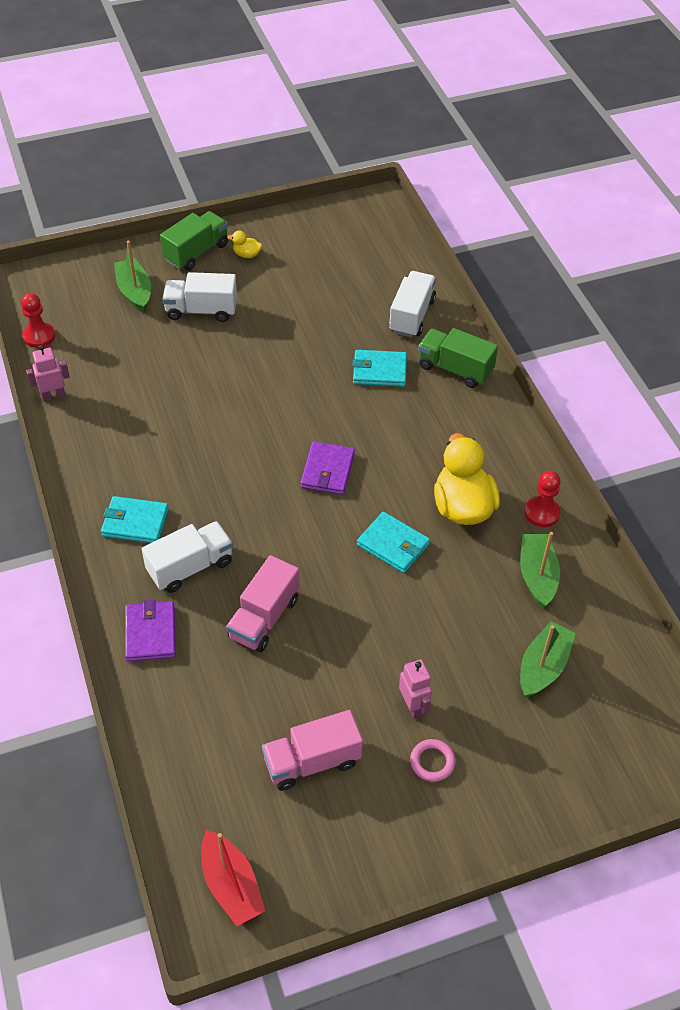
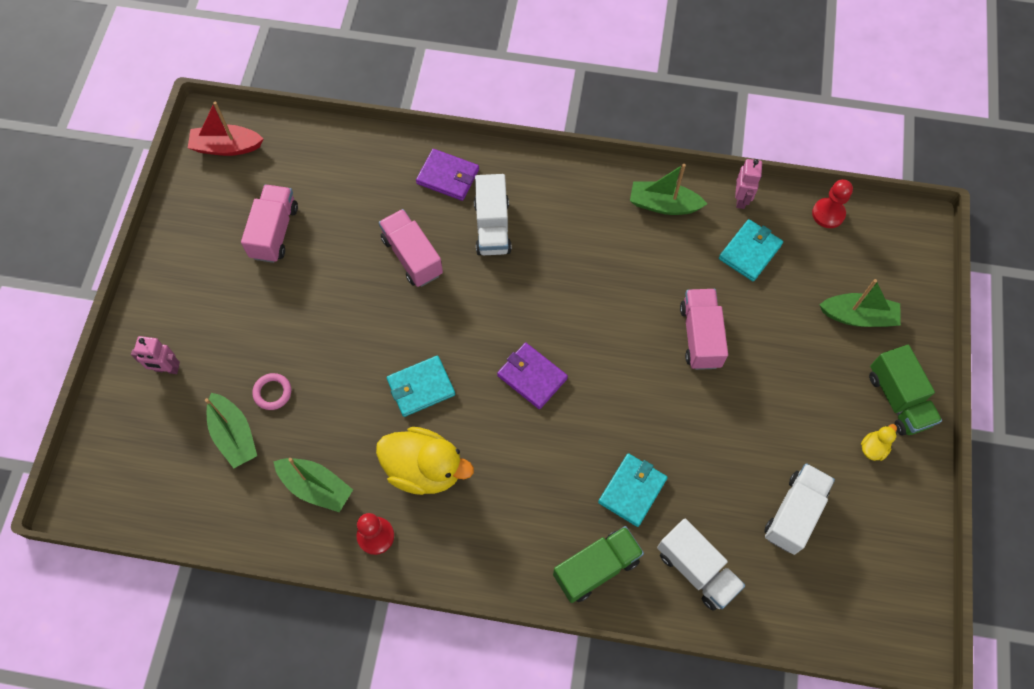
camera: 120 degrees right, 15 degrees up
turquoise wallet [101,496,169,543] -> turquoise wallet moved to [719,219,783,281]
white truck [162,272,237,322] -> white truck moved to [764,463,835,555]
pink robot [399,659,432,719] -> pink robot moved to [131,336,180,374]
pink ring [410,739,456,782] -> pink ring moved to [252,373,291,410]
none -> green boat [630,164,707,215]
none -> pink truck [680,289,728,370]

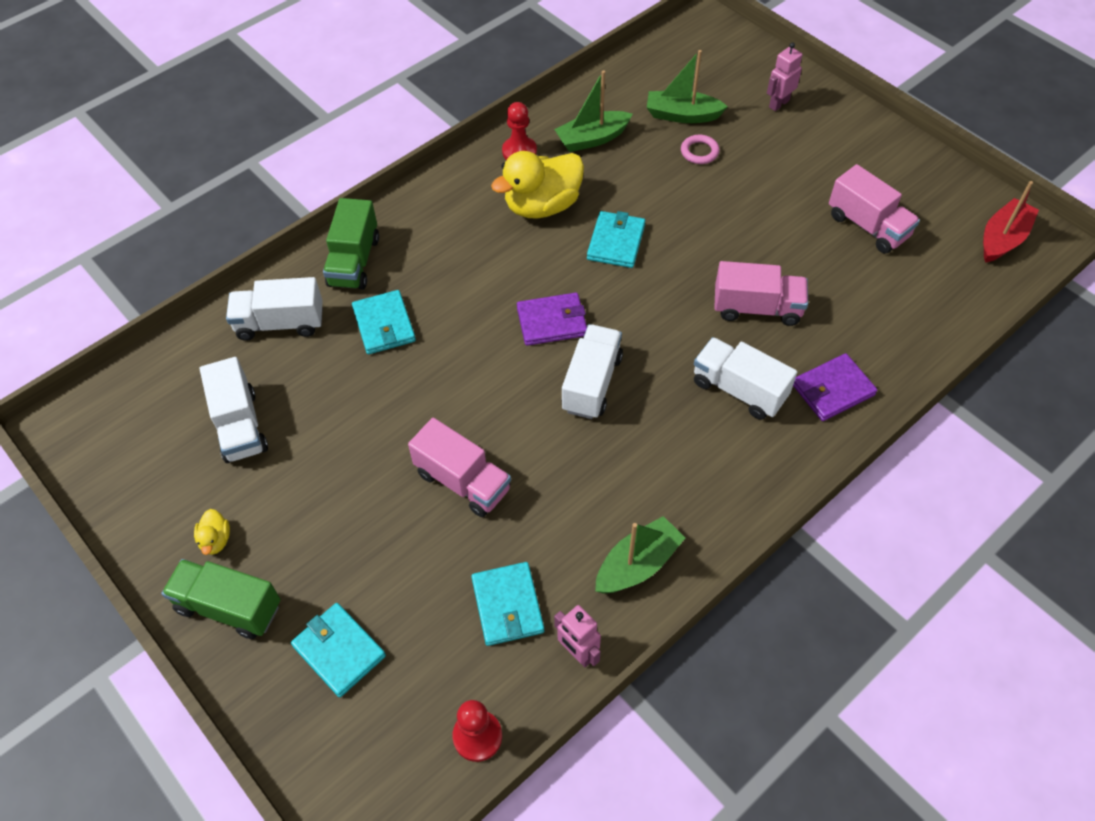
camera: 130 degrees right, 10 degrees down
green boat [819,279,901,327] -> turquoise wallet [291,603,386,697]
none -> white truck [562,324,623,419]

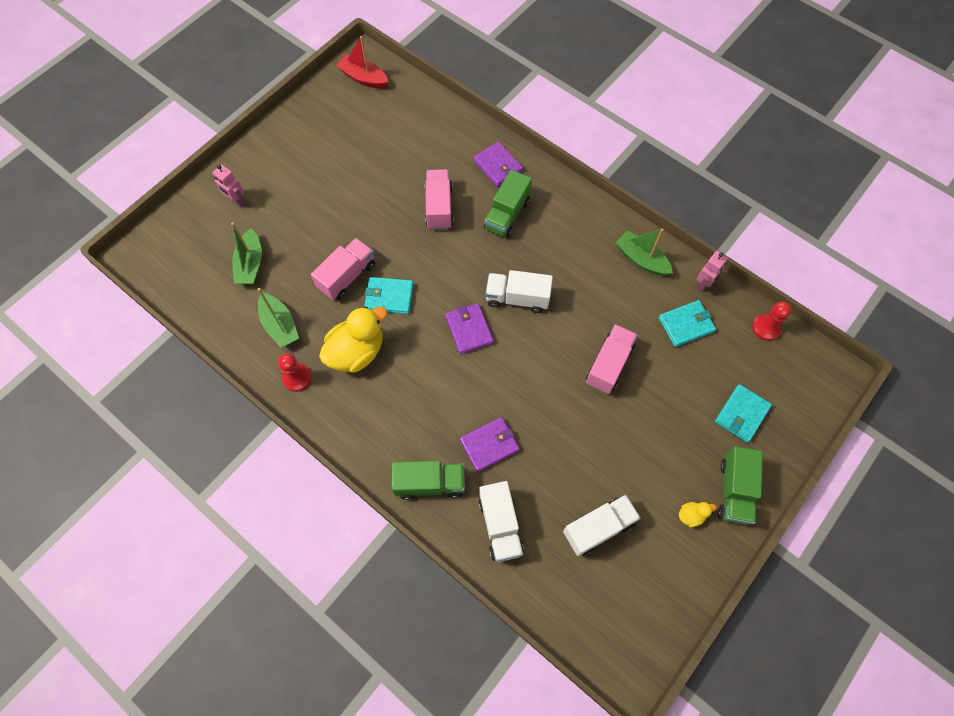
camera: 100 degrees left, 10 degrees up
turquoise wallet [352,290,416,354] -> purple wallet [460,417,520,472]
yellow duck [491,151,584,219] -> yellow duck turned 90 degrees counterclockwise [319,306,387,373]
pink ring [681,135,719,164] -> none
white truck [694,337,797,420] -> green truck [484,170,532,238]
pink truck [829,164,920,254] -> pink truck moved to [311,238,375,300]

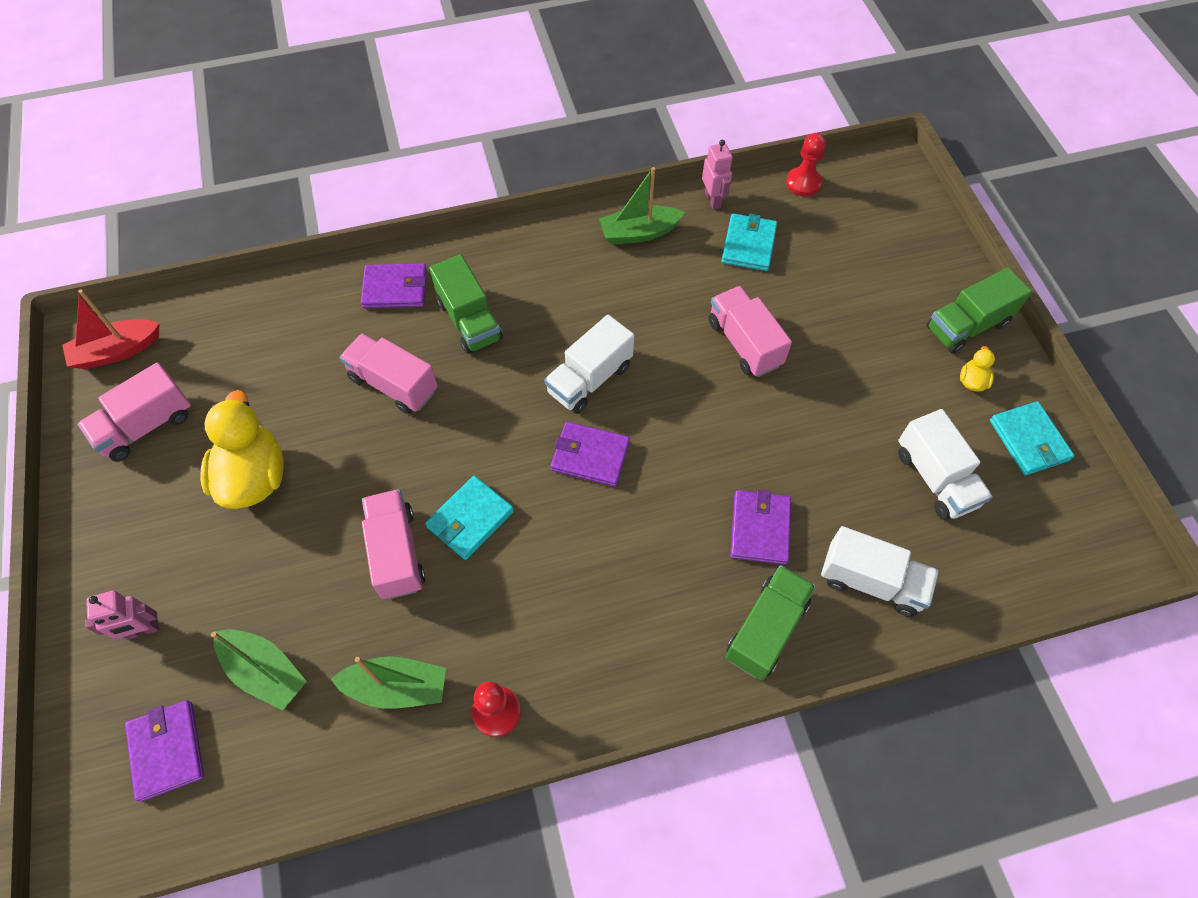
camera: 55 degrees left, 5 degrees down
yellow duck [319,306,387,373] -> yellow duck moved to [200,390,284,509]
white truck [563,495,641,556] -> white truck turned 150 degrees clockwise [898,409,993,520]
turquoise wallet [715,384,772,443] -> turquoise wallet moved to [990,401,1074,475]
green truck [718,446,763,525] -> green truck turned 105 degrees clockwise [926,268,1032,354]
none -> pink truck [77,362,191,461]
none -> purple wallet [125,700,204,802]

